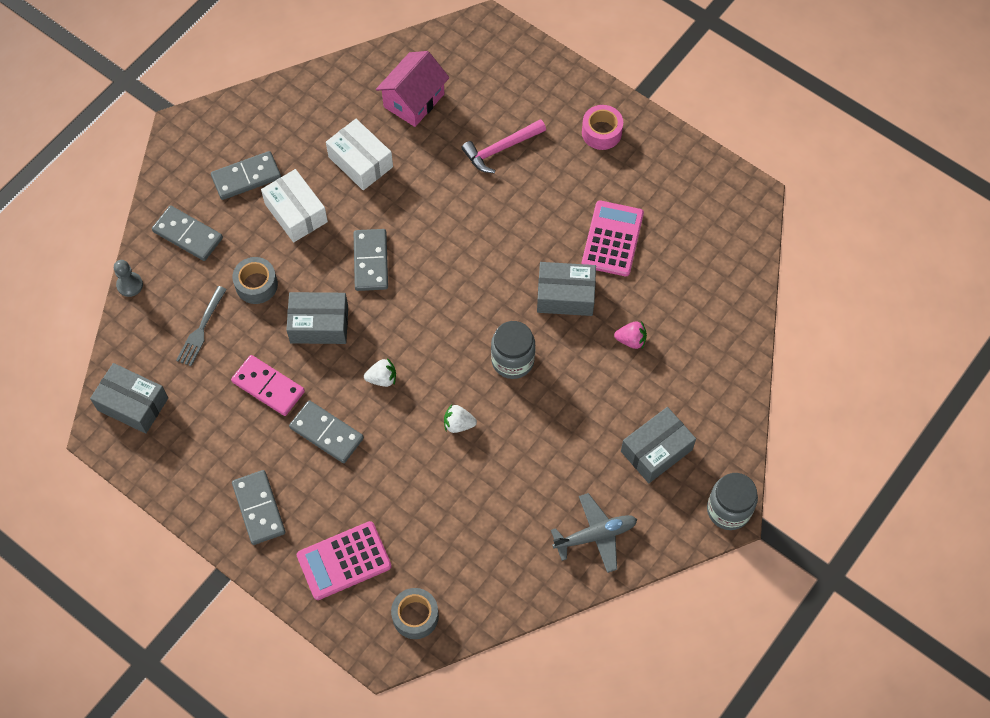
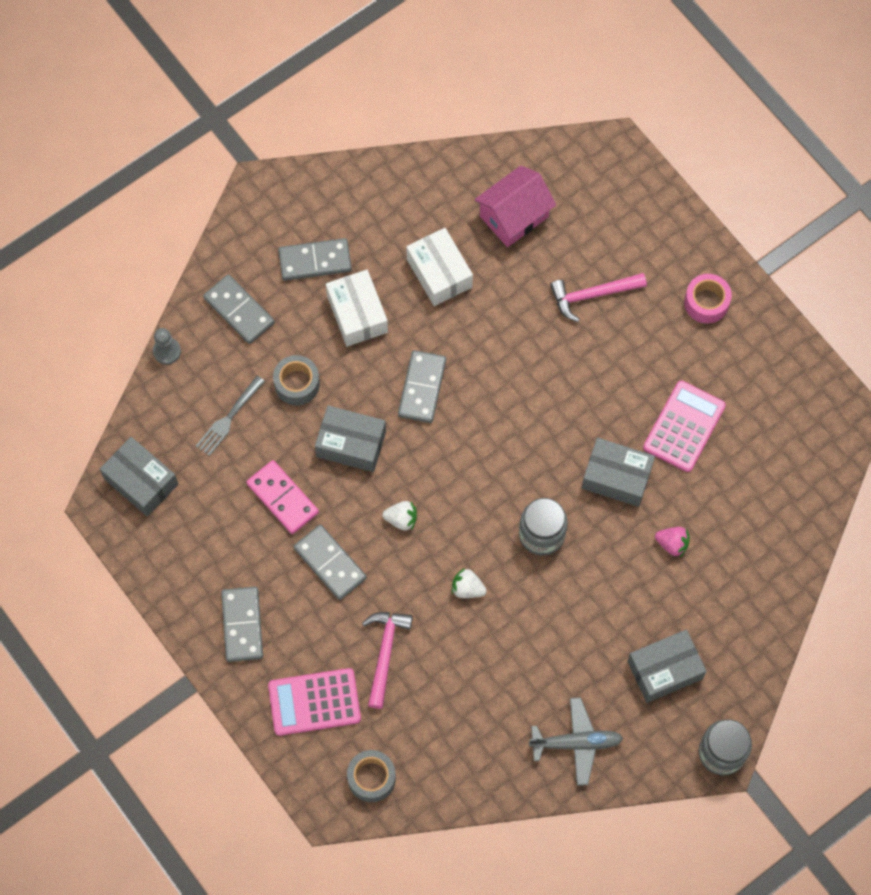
camera: 15 degrees right, 5 degrees up
none -> pink hammer [362,612,413,709]

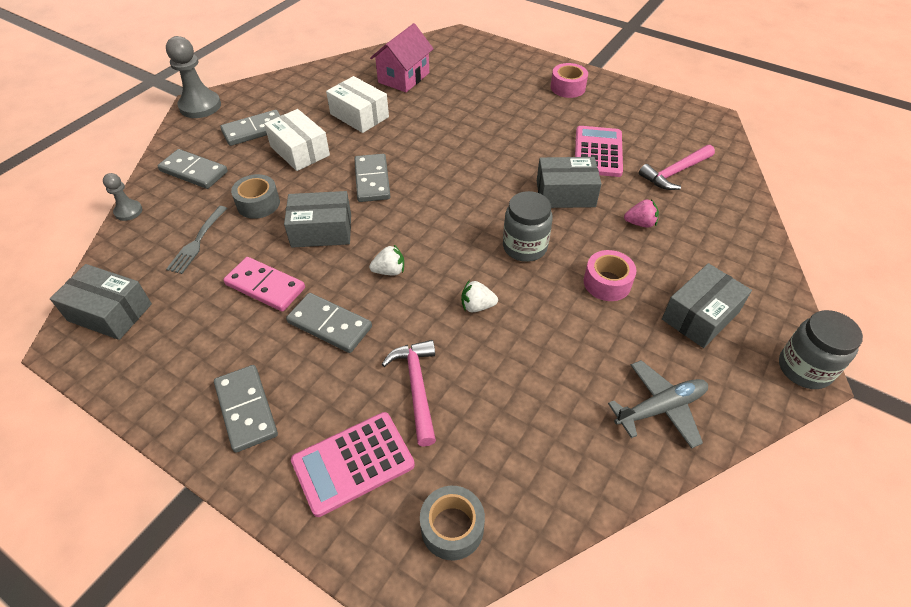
camera: 20 degrees left, 20 degrees down
pink hammer [550,273,647,322] -> pink hammer moved to [639,145,715,190]
none -> grey pawn [166,36,221,118]
none -> pink tape [584,250,636,301]

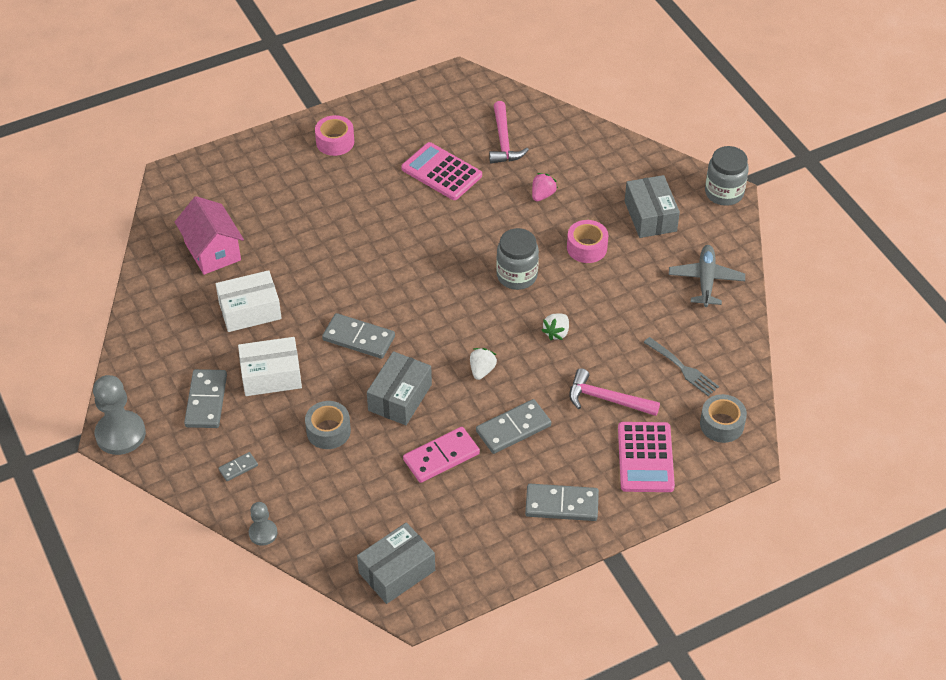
camera: 60 degrees left, 0 degrees up
grey domino [158,149,228,189] -> grey domino [219,452,258,481], size x0.51
grey fork [166,206,227,274] -> grey fork moved to [643,337,719,396]
grey box [537,157,602,208] -> none

